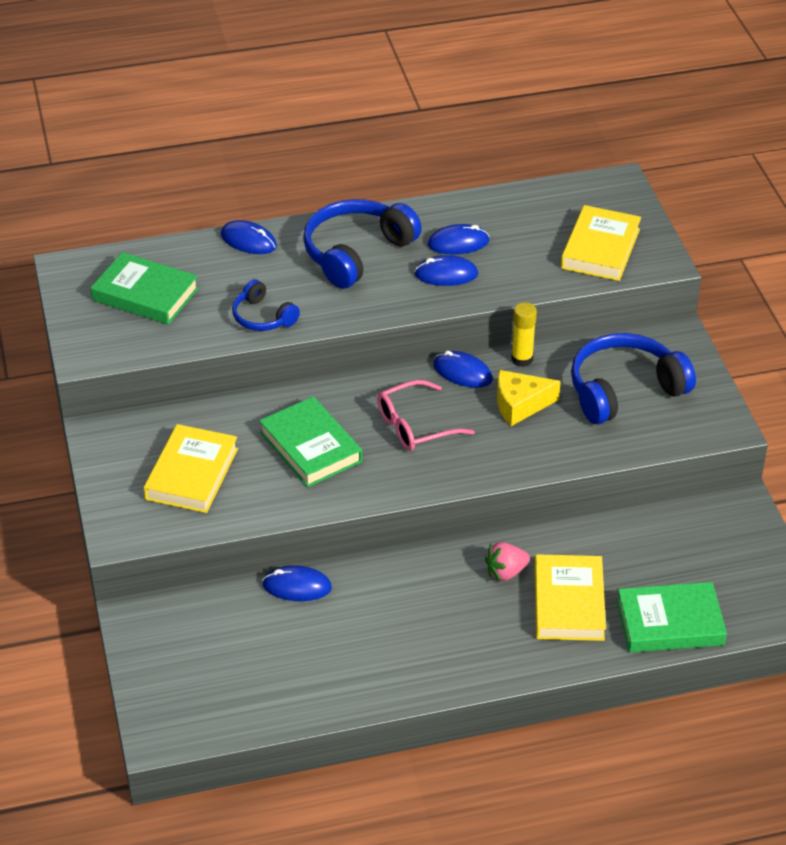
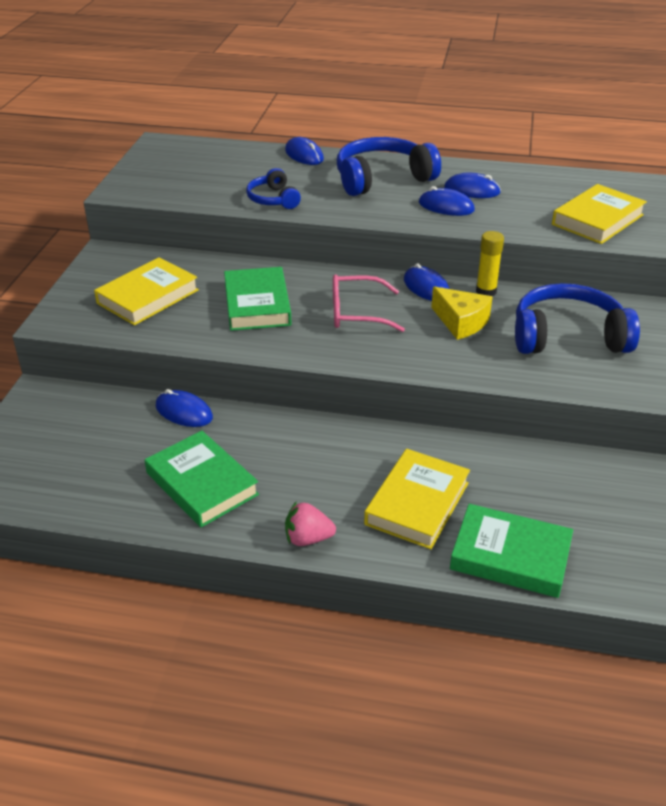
camera: 25 degrees right, 5 degrees down
green book [91,252,199,325] -> green book moved to [145,430,259,528]
pink strawberry [485,542,530,582] -> pink strawberry moved to [285,501,336,546]
yellow cheese [497,370,561,426] -> yellow cheese turned 150 degrees counterclockwise [431,287,492,340]

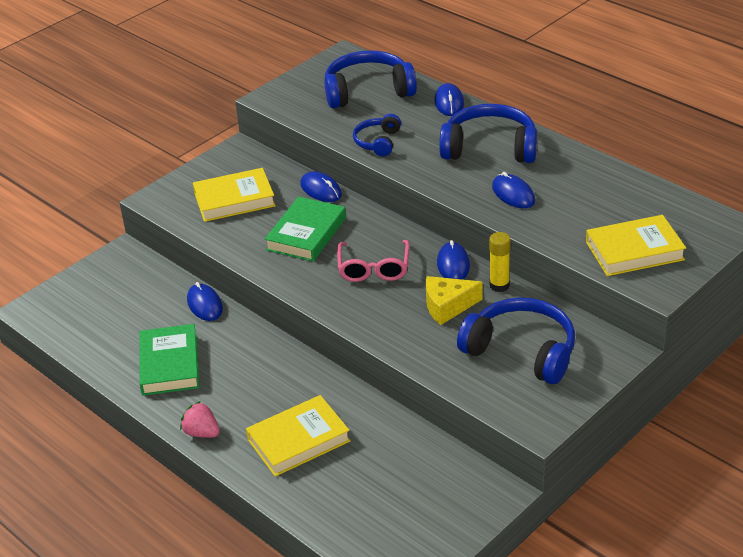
camera: 35 degrees right, 0 degrees up
pink glasses [333,274,405,332] -> pink glasses turned 120 degrees counterclockwise [337,240,409,282]
yellow cheese [431,287,492,340] -> yellow cheese turned 90 degrees clockwise [426,276,482,325]
blue mouse [444,173,501,198] -> blue mouse moved to [300,171,342,202]
green book [450,504,573,598] -> none
none -> blue headphones [324,50,417,108]

